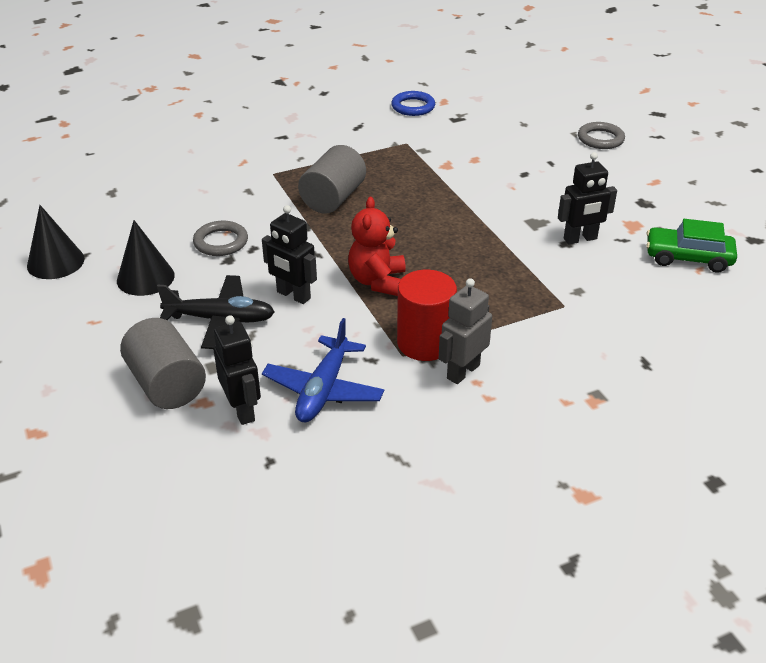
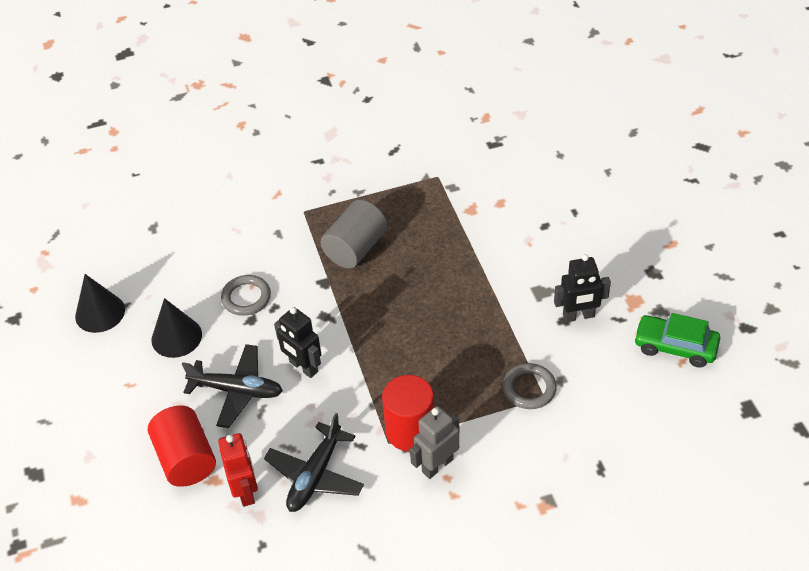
camera: 10 degrees right, 10 degrees up
grey cylinder [120,318,206,409] -> red cylinder [148,405,216,487]
black robot [214,315,261,425] -> red robot [218,433,258,507]
blue plane [262,318,384,422] -> black plane [264,413,364,512]
red teddy bear [348,197,406,296] -> none
blue ring [391,91,435,116] -> none
grey ring [578,122,625,149] -> grey ring moved to [503,363,557,409]

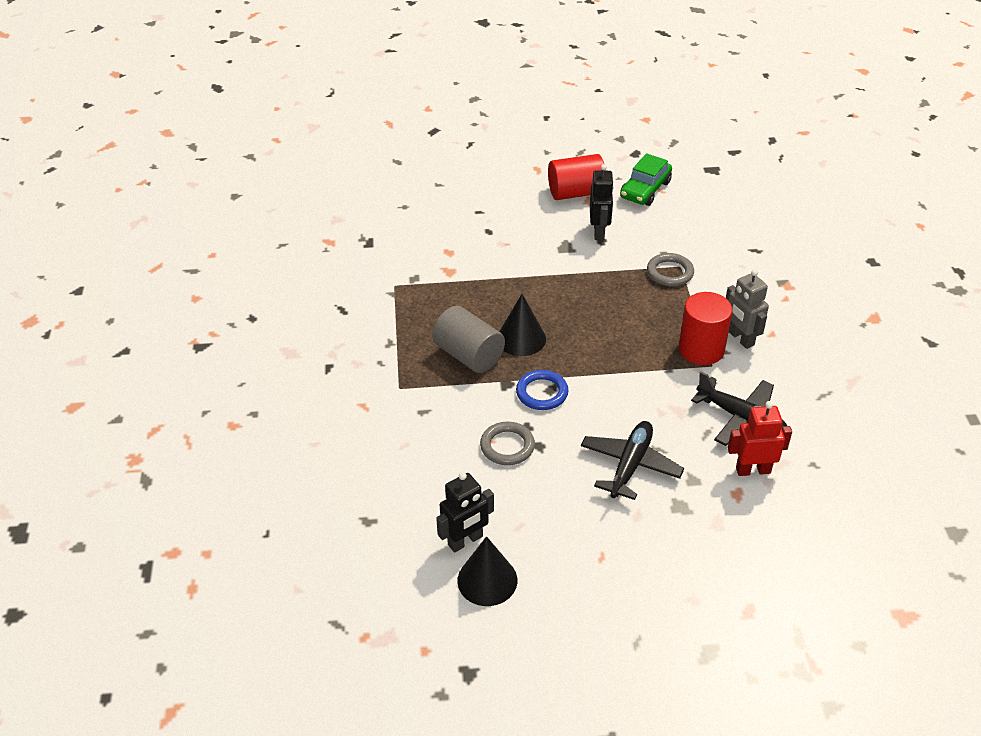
camera: 80 degrees left, 5 degrees down
red cylinder [148,405,216,487] -> red cylinder moved to [548,154,606,200]
black cone [151,298,202,358] -> black cone moved to [499,294,546,356]
black robot [274,307,322,378] -> black robot moved to [436,472,494,553]
none -> blue ring [516,370,569,410]

